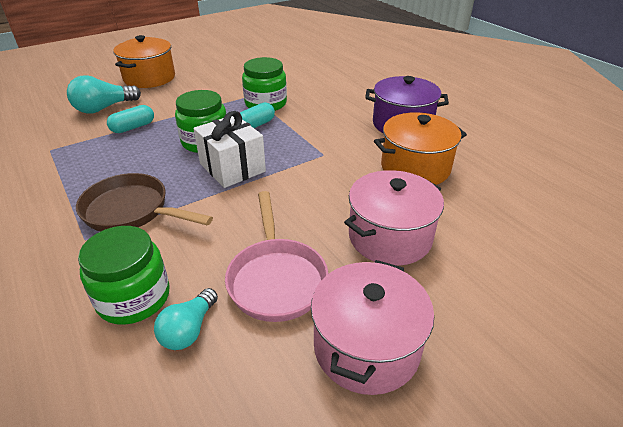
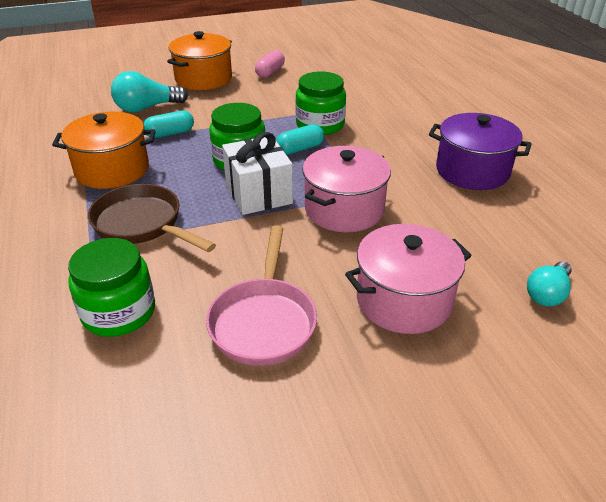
camera: 15 degrees right, 0 degrees up
turquoise light bulb [154,288,218,350] -> turquoise light bulb moved to [527,261,572,306]
pink pot [311,260,434,395] -> pink pot moved to [302,146,391,232]
orange pot [374,112,467,185] -> orange pot moved to [52,112,156,189]
none -> pink capsule [255,50,285,78]

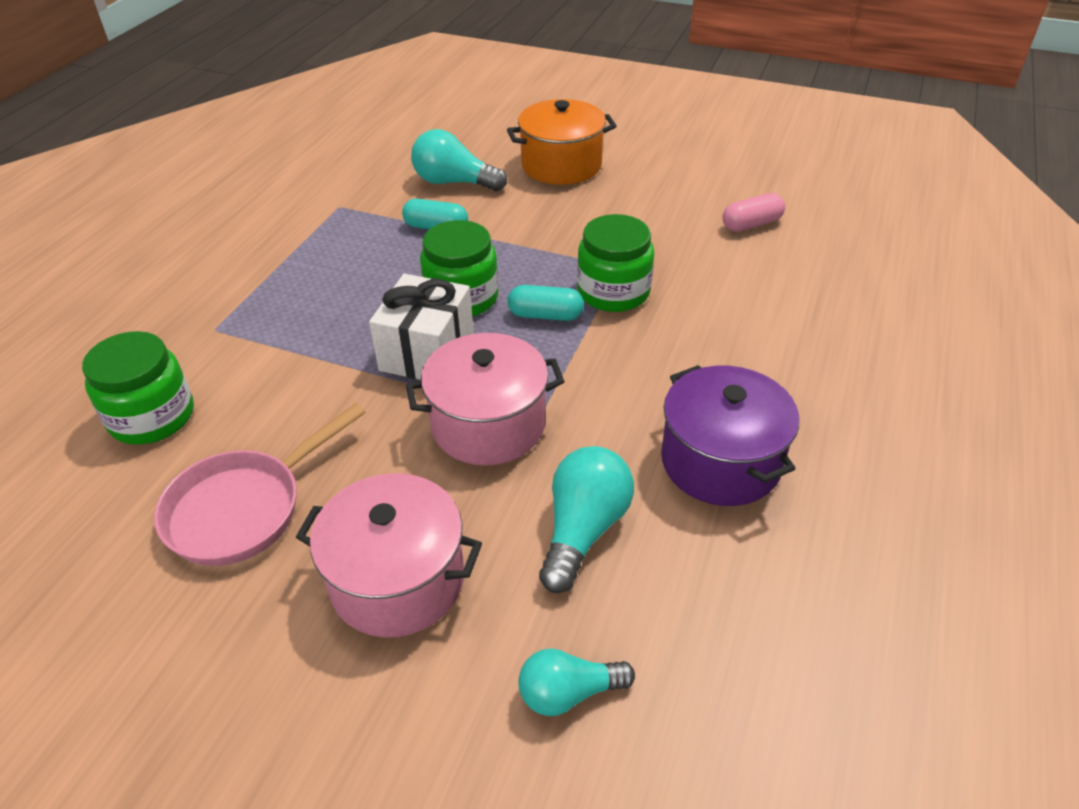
camera: 40 degrees right, 5 degrees up
orange pot [52,112,156,189] -> none
brown pan [88,184,216,252] -> none
pink capsule [255,50,285,78] -> pink capsule moved to [722,193,785,232]
none -> turquoise light bulb [539,446,634,593]

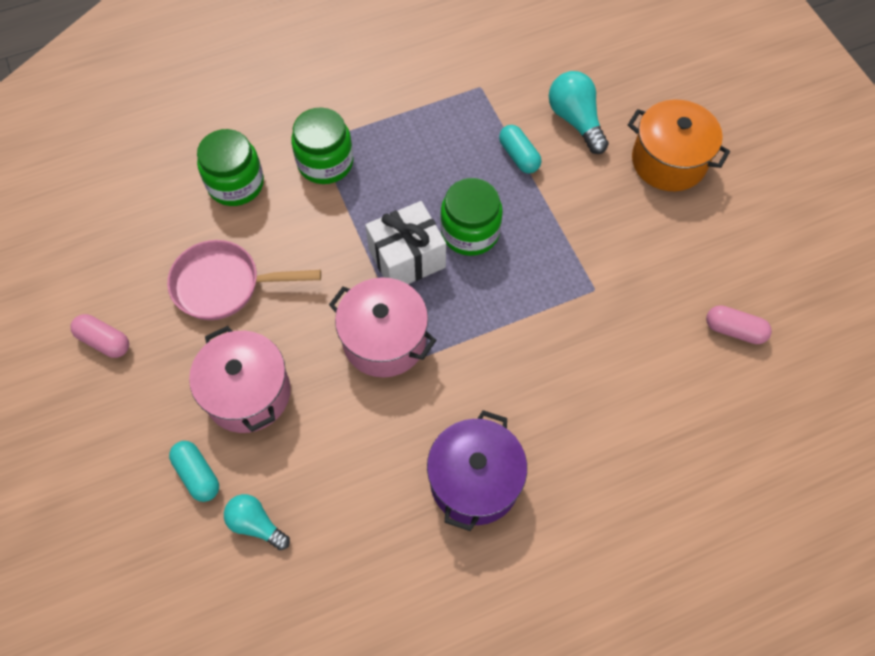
camera: 45 degrees right, 20 degrees up
turquoise capsule [507,285,584,321] -> turquoise capsule moved to [169,441,219,502]
turquoise light bulb [539,446,634,593] -> none
green jar [577,214,654,312] -> green jar moved to [291,107,353,184]
none -> pink capsule [71,314,129,358]

